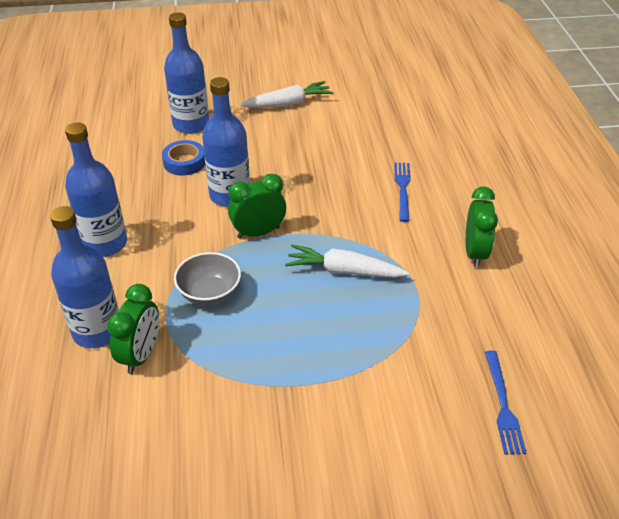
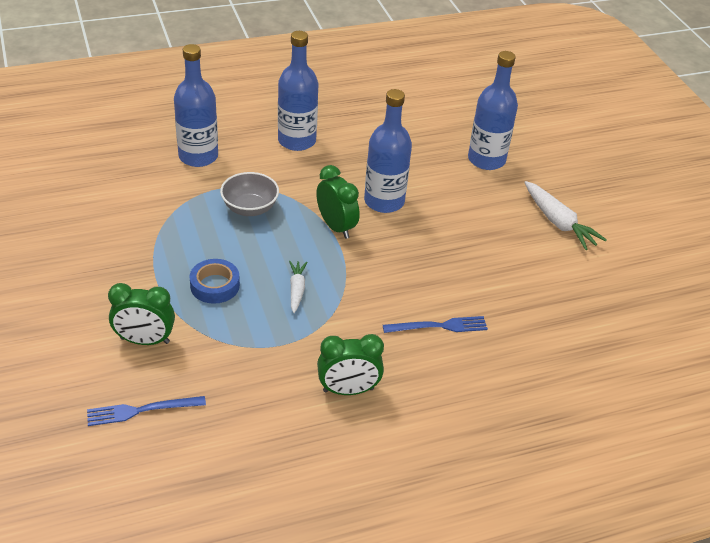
camera: 75 degrees right, 0 degrees up
green clock [107,284,159,374] -> green clock moved to [108,283,175,345]
blue tape [162,140,205,176] -> blue tape moved to [190,259,240,304]
white carrot [285,244,409,278] -> white carrot [289,261,307,313], size x0.60

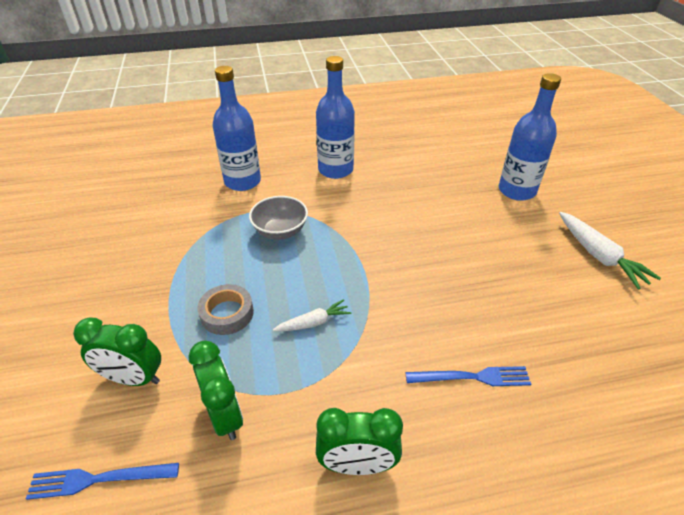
camera: 10 degrees right, 0 degrees up
blue tape [190,259,240,304] -> grey tape [197,284,254,335]
white carrot [289,261,307,313] -> white carrot turned 60 degrees clockwise [273,299,351,331]
green clock [316,165,360,239] -> green clock moved to [188,341,243,440]
blue bottle [364,89,412,213] -> none

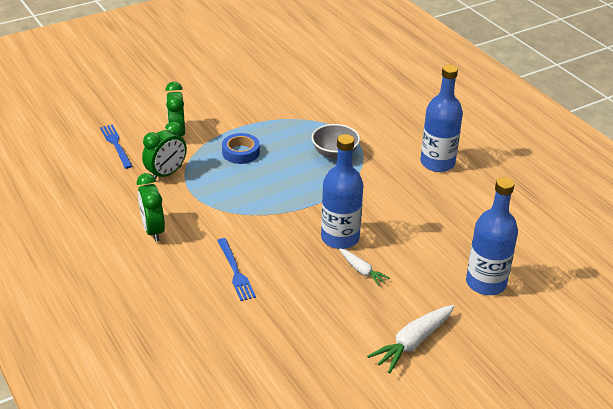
camera: 70 degrees right, 5 degrees down
grey tape [197,284,254,335] -> blue tape [222,133,260,164]
blue bottle [212,66,261,191] -> blue bottle moved to [321,134,363,249]
white carrot [273,299,351,331] -> white carrot moved to [339,249,390,286]

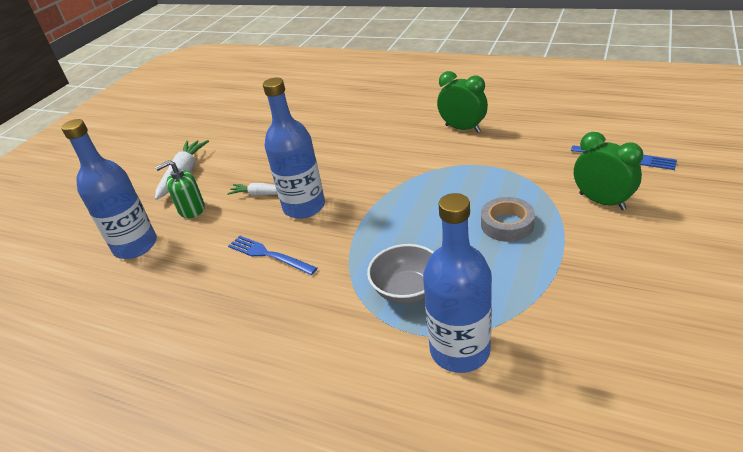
camera: 150 degrees right, 0 degrees up
green clock [142,121,187,179] -> none
blue fork [217,238,256,301] -> blue fork moved to [228,236,317,275]
blue tape [222,133,260,164] -> grey tape [481,197,535,242]
blue bottle [420,65,463,172] -> blue bottle moved to [423,193,492,373]
none -> green soap dispenser [155,160,205,218]

